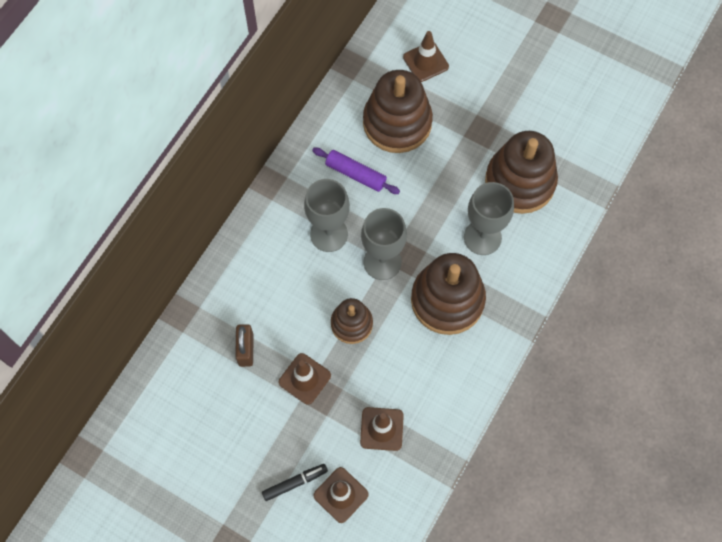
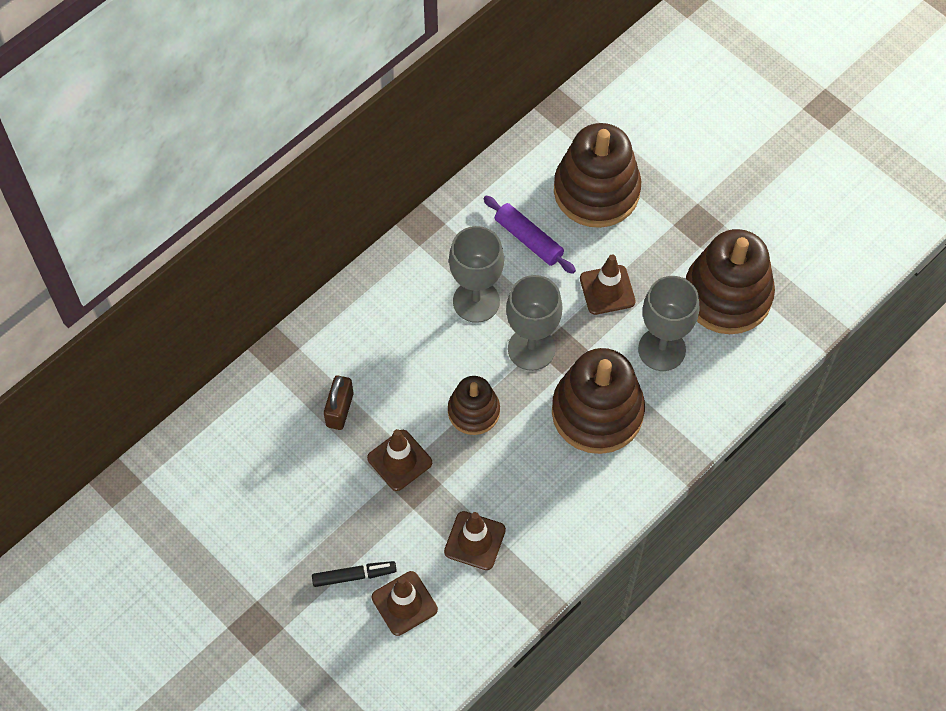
camera: 15 degrees right, 5 degrees down
brown traffic cone [403,31,449,82] -> brown traffic cone moved to [580,254,636,315]

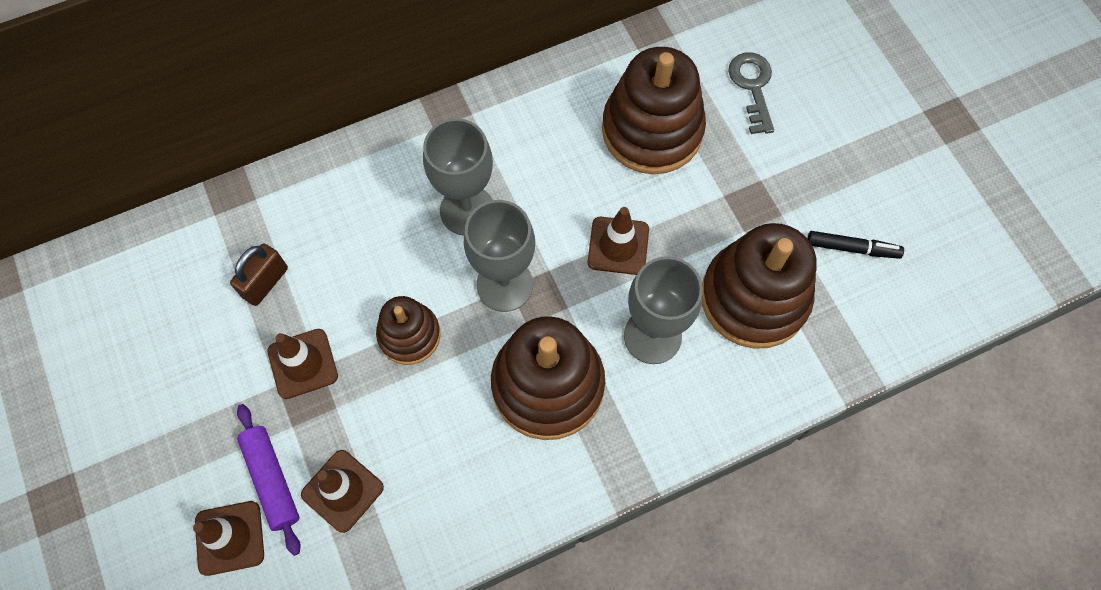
camera: 20 degrees right, 5 degrees up
black marker [312,561,397,587] -> black marker moved to [807,231,904,259]
purple rolling pin [483,196,576,274] -> purple rolling pin moved to [237,404,301,556]
none -> grey key [728,52,774,134]

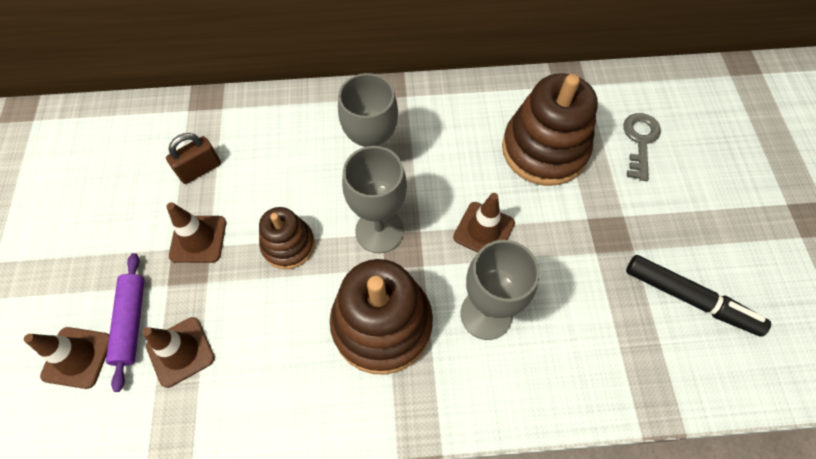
camera: 20 degrees right, 5 degrees down
brown stacking toy [702,223,816,349] -> none
black marker [807,231,904,259] -> black marker [626,255,771,337], size x1.59

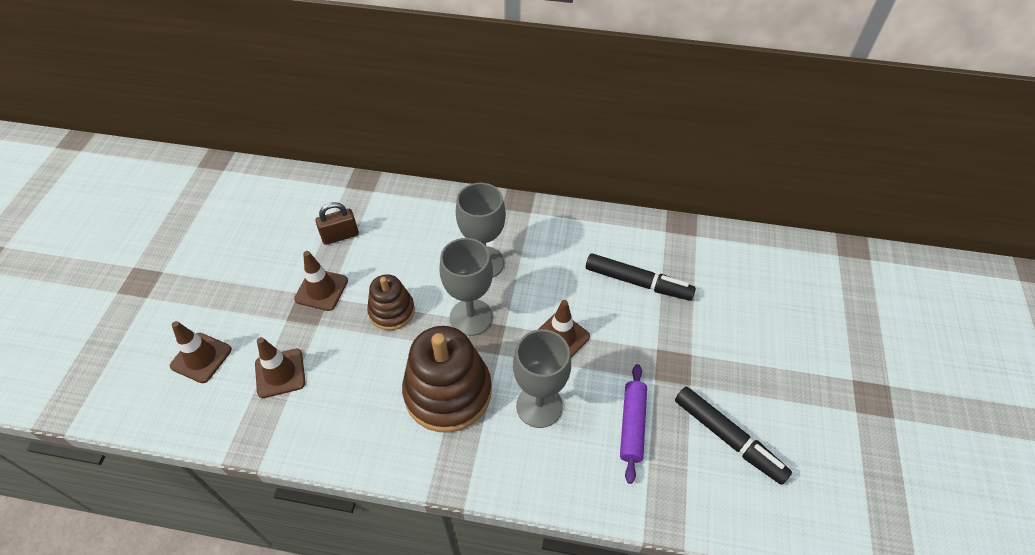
camera: 15 degrees right, 10 degrees down
purple rolling pin [106,253,145,392] -> purple rolling pin moved to [620,364,647,484]
brown stacking toy [502,73,598,186] -> black marker [586,253,696,301]
grey key [623,113,661,181] -> none

